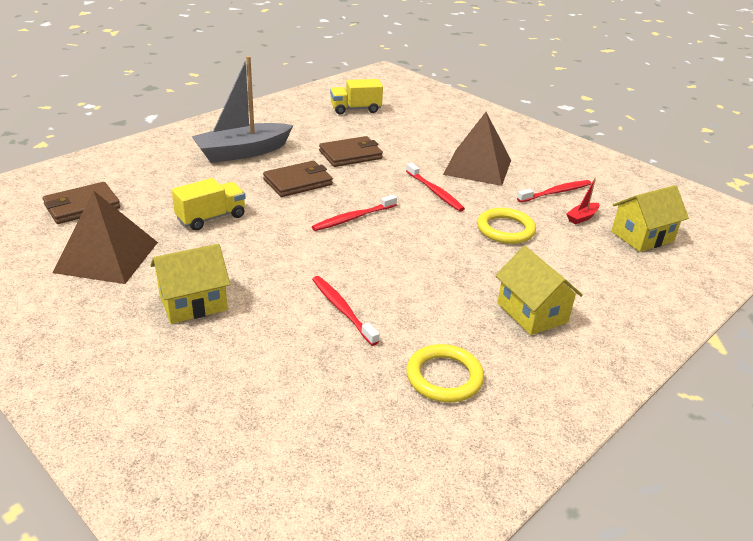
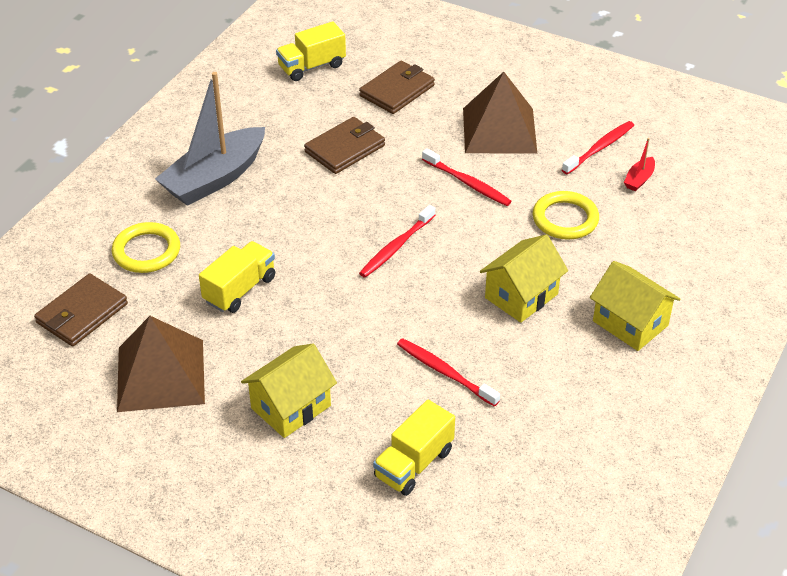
camera: 15 degrees left, 10 degrees up
brown wallet [263,161,333,197] -> brown wallet moved to [359,61,435,114]
yellow ring [406,344,484,403] -> yellow ring moved to [112,222,180,273]
yellow house [611,185,689,252] -> yellow house moved to [480,234,568,323]
none -> yellow truck [373,400,455,496]

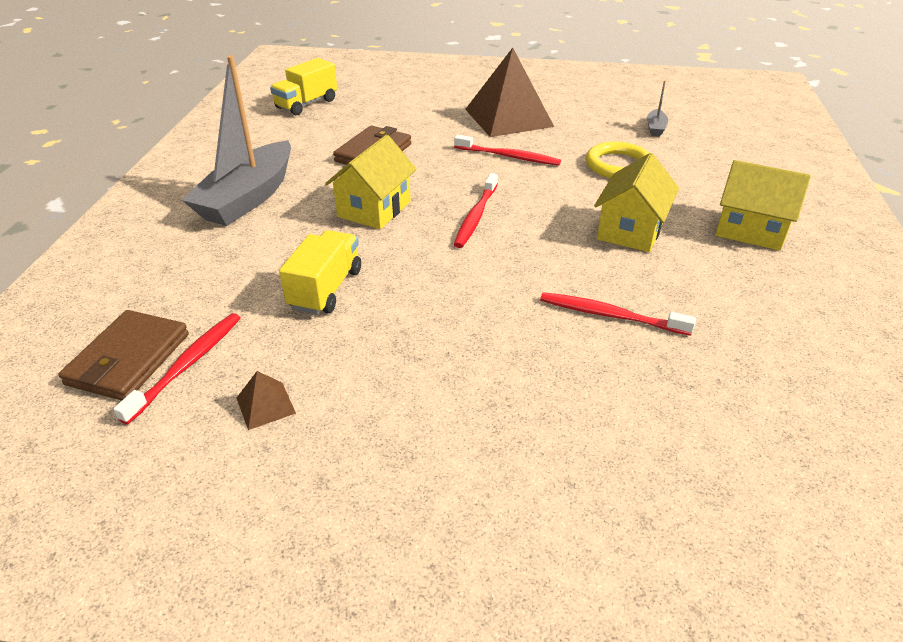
camera: 20 degrees left, 5 degrees down
yellow ring [112,222,180,273] -> none
brown pyramid [117,316,205,412] -> brown pyramid [237,371,296,430], size x0.40
yellow house [241,344,337,438] -> yellow house moved to [325,135,417,229]
brown wallet [359,61,435,114] -> none
yellow truck [373,400,455,496] -> none
red toothbrush [562,121,634,174] -> red toothbrush moved to [113,313,240,424]
red boat [624,138,655,191] -> grey boat [647,81,668,136]

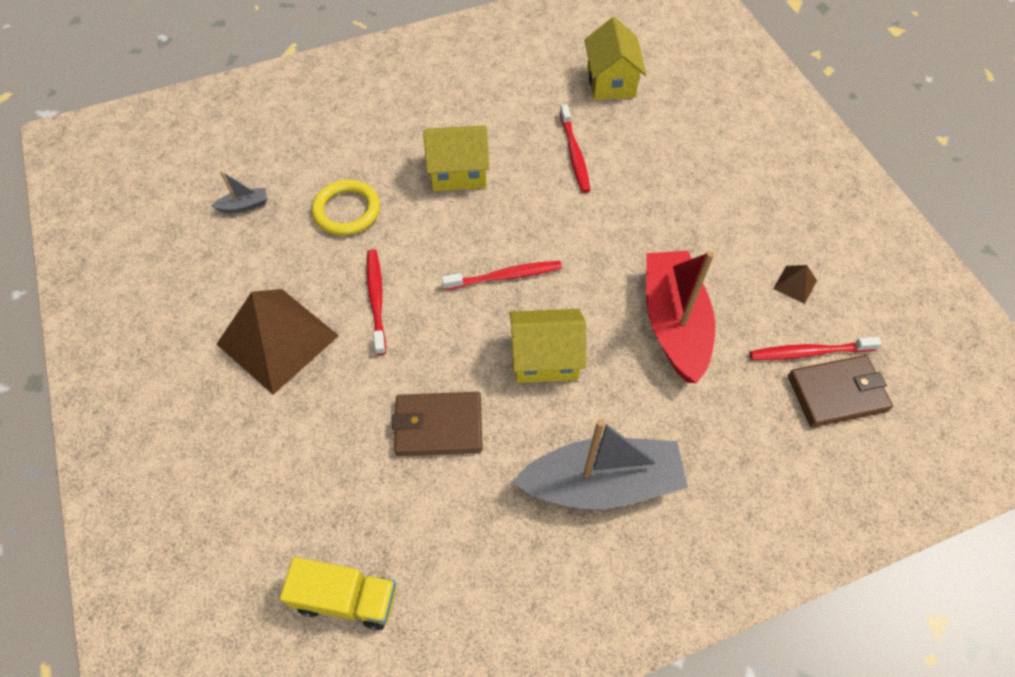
camera: 120 degrees left, 20 degrees up
yellow truck [279,230,361,314] -> red boat [646,251,715,383]
yellow house [715,160,811,251] -> yellow house moved to [584,17,647,100]

